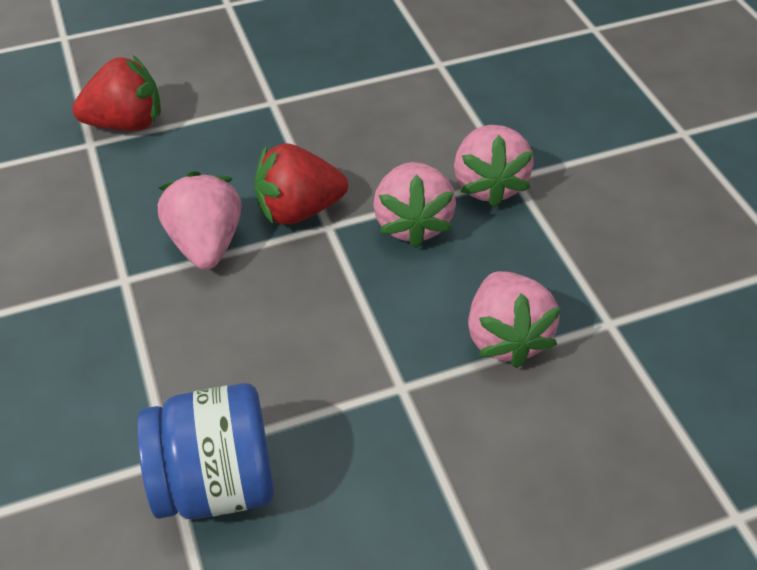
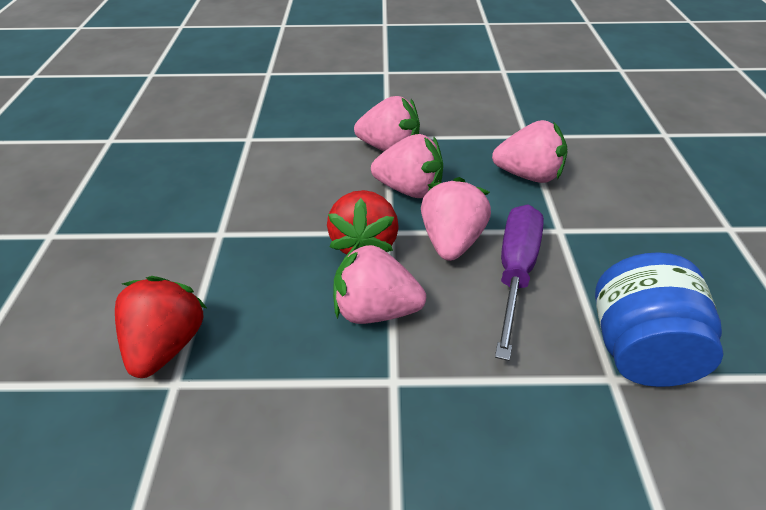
camera: 70 degrees left, 5 degrees down
none -> pink strawberry [421,177,491,261]
none -> purple screwdriver [495,204,544,361]

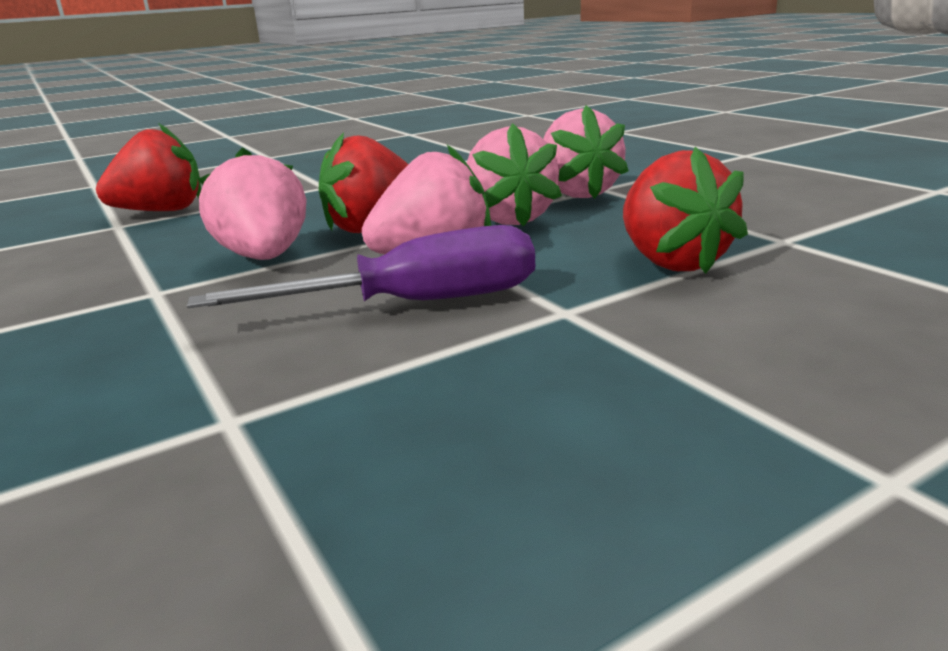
camera: 60 degrees right, 20 degrees down
pink strawberry [492,120,567,183] -> red strawberry [623,147,748,274]
blue jar [595,252,724,387] -> none

